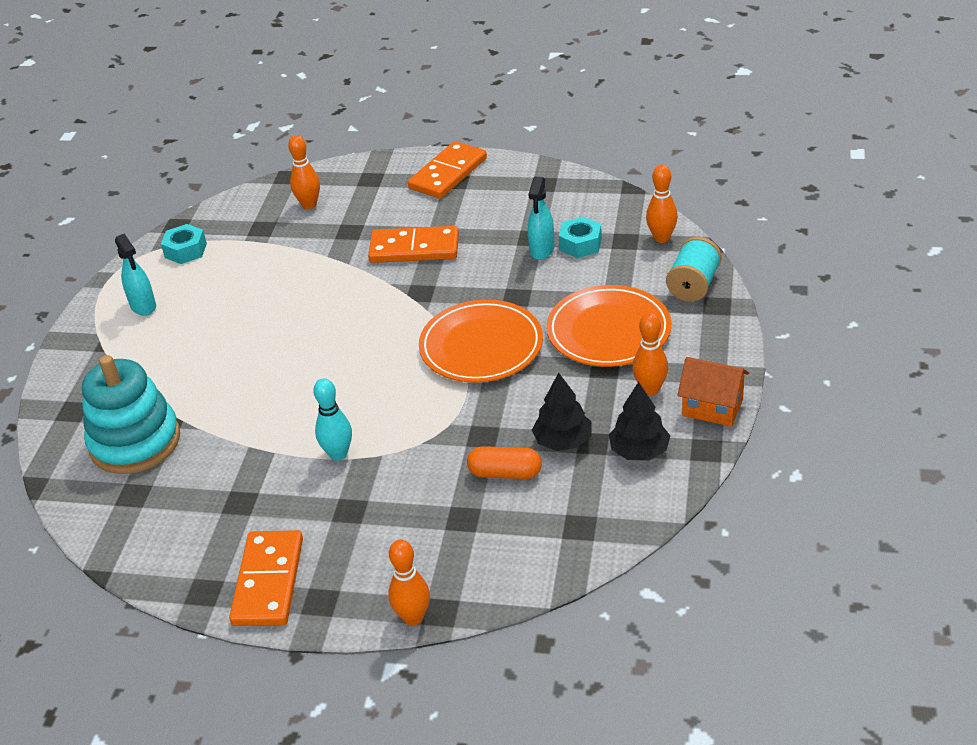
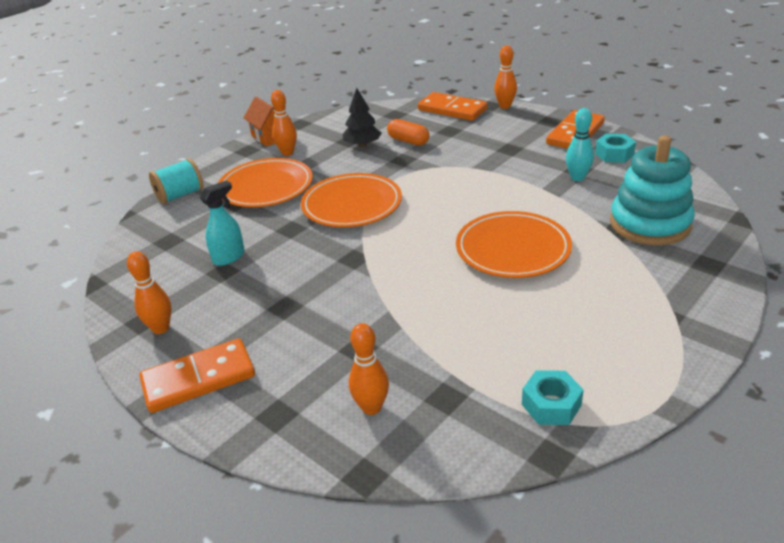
camera: 150 degrees left, 5 degrees down
turquoise spray bottle [115,234,156,316] -> none
turquoise bowling pin [313,378,352,461] -> turquoise bowling pin moved to [566,108,594,181]
orange domino [368,226,459,263] -> orange domino moved to [418,92,487,121]
turquoise nut [559,217,602,258] -> turquoise nut moved to [595,133,636,163]
black tree [609,382,670,460] -> none
orange bowling pin [646,165,678,243] -> orange bowling pin moved to [127,251,172,334]
none -> orange plate [456,211,572,278]

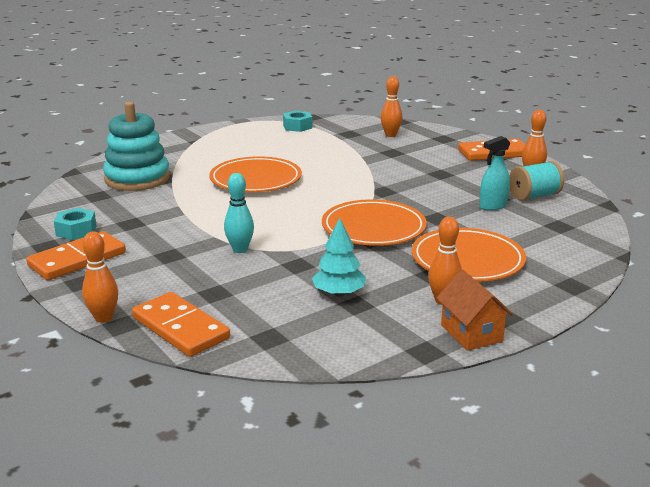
camera: 170 degrees left, 10 degrees down
turquoise spool [149,158,203,204] -> turquoise spool moved to [509,161,564,201]
black tree [343,88,381,147] -> turquoise tree [312,218,366,296]
orange capsule [387,119,429,146] -> none
turquoise bowling pin [566,108,594,181] -> turquoise bowling pin moved to [224,173,254,253]

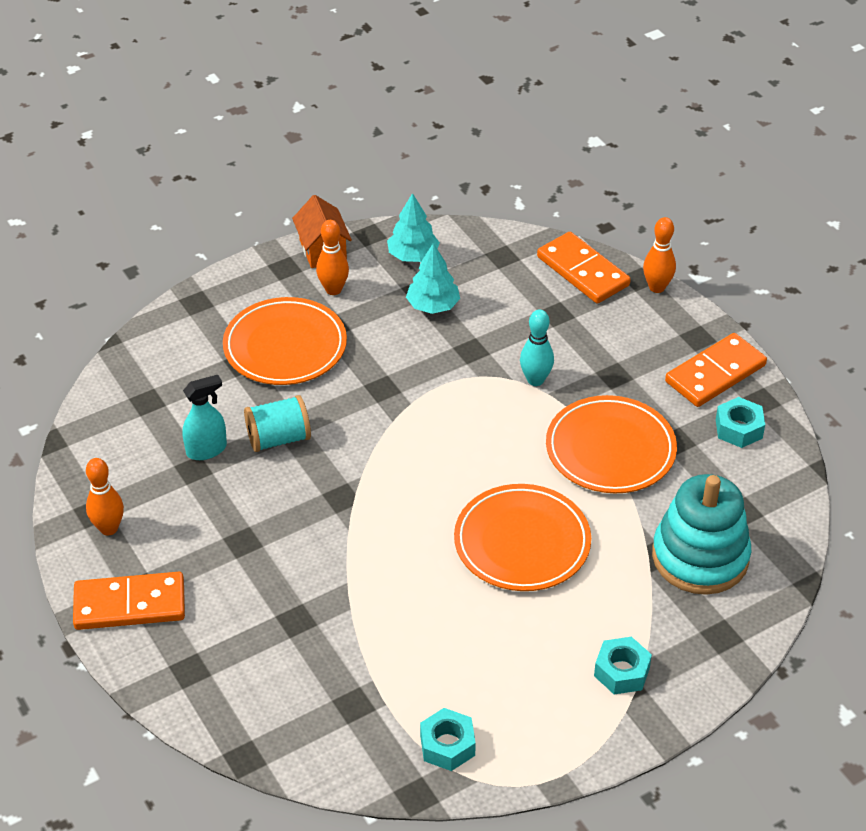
camera: 175 degrees left, 20 degrees up
orange plate [322,199,427,246] -> orange plate moved to [546,395,677,493]
orange bowling pin [381,76,402,137] -> none
turquoise spool [509,161,564,201] -> turquoise spool moved to [244,395,311,452]
none -> turquoise tree [387,193,440,262]
none -> turquoise nut [594,637,652,694]

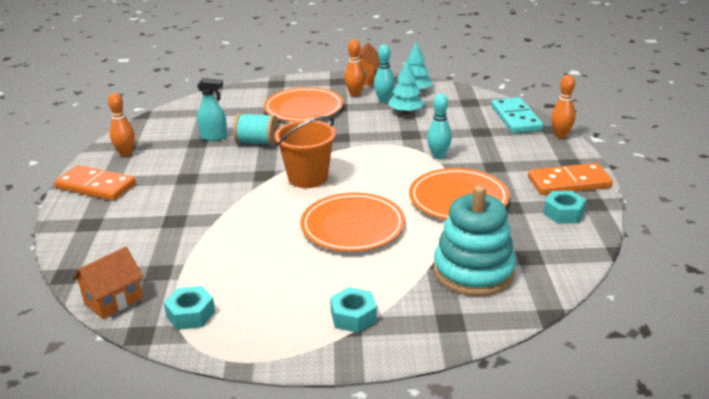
camera: 30 degrees right, 15 degrees down
orange domino [537,232,631,304] -> turquoise domino [491,97,543,133]
none -> orange house [73,247,143,319]
none -> orange bucket [275,116,336,188]
none -> turquoise bowling pin [374,45,395,103]

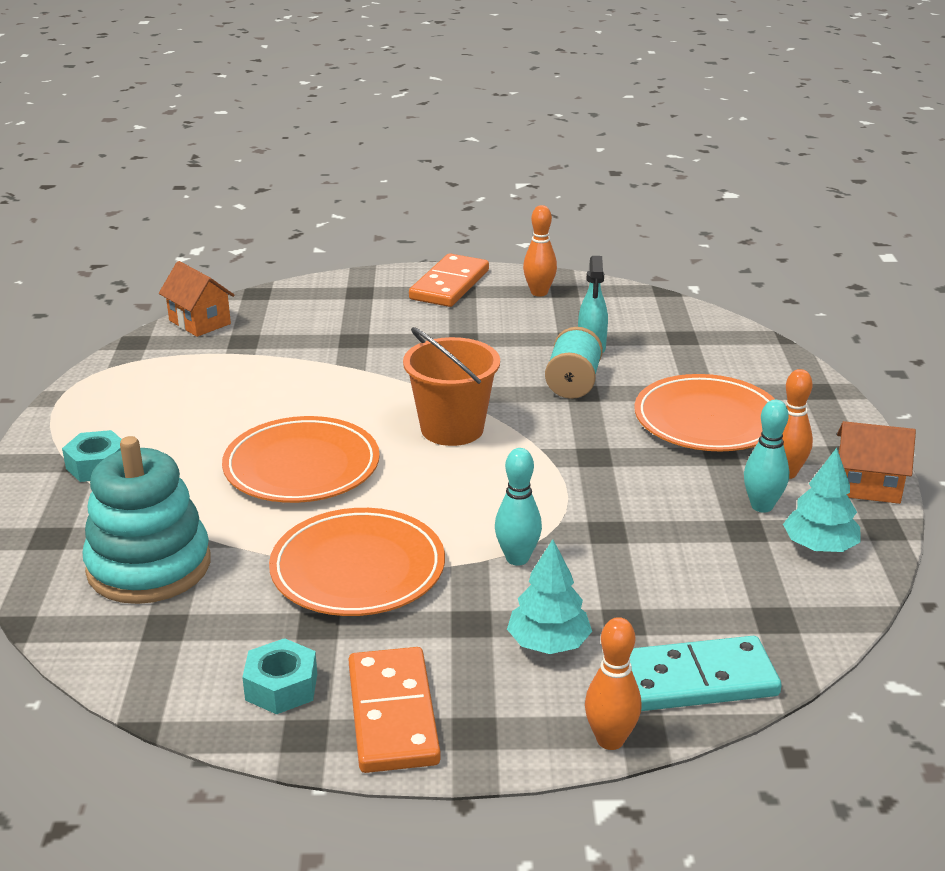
camera: 90 degrees right, 0 degrees up
turquoise nut [164,286,215,330] -> none
turquoise tree [389,60,425,114] -> turquoise tree moved to [507,539,592,654]

